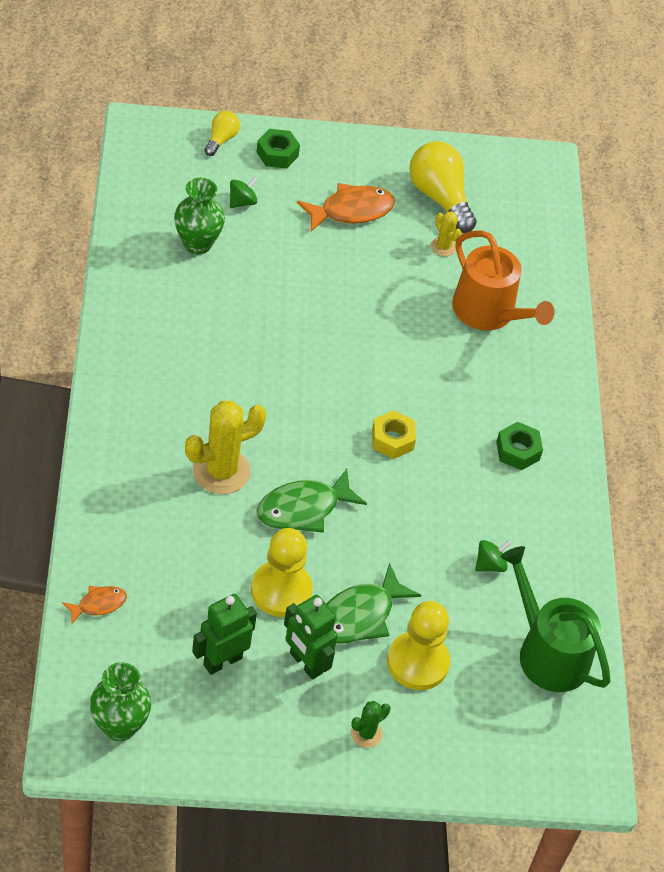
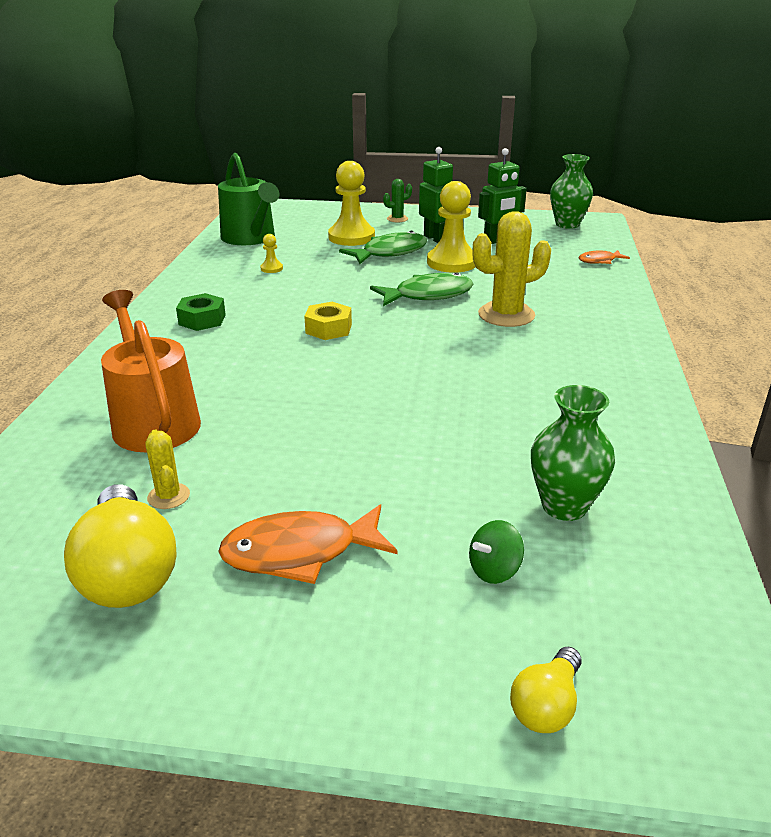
camera: 165 degrees left, 20 degrees down
green nut [257,129,300,168] -> none
green spinning top [475,540,512,572] -> yellow pawn [260,234,283,273]

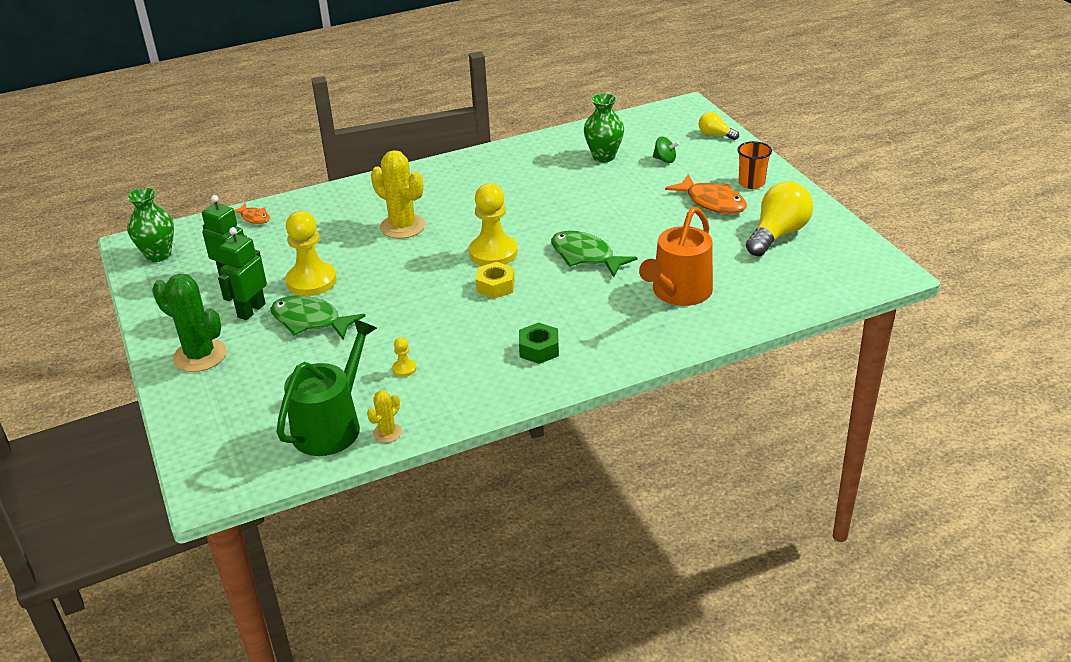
camera: 120 degrees left, 5 degrees up
yellow cactus [145,430,190,509] -> yellow cactus moved to [367,390,402,443]
yellow pawn [328,161,375,246] -> yellow pawn moved to [469,183,518,266]
green fish [370,272,474,306] -> green fish moved to [551,231,638,277]
green cactus [383,179,412,223] -> green cactus [152,274,227,372], size x1.98
yellow light bulb [510,647,581,733] -> yellow light bulb turned 150 degrees counterclockwise [699,112,739,140]
none -> orange cup [737,141,772,189]

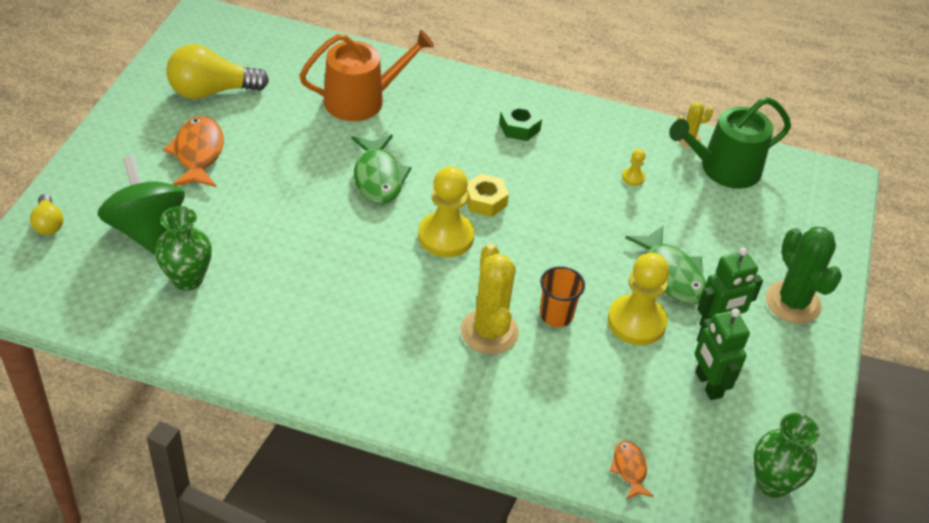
camera: 145 degrees left, 10 degrees up
green spinning top [653,137,679,163] -> green spinning top [97,156,185,254], size x2.29
orange cup [737,141,772,189] -> orange cup moved to [540,266,585,327]

